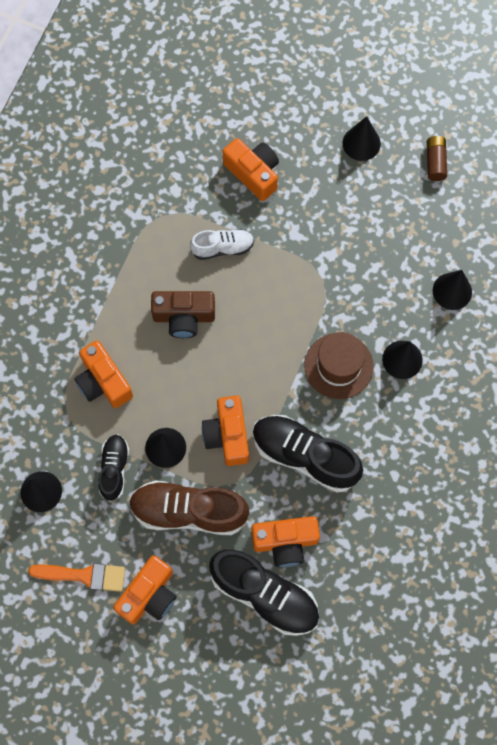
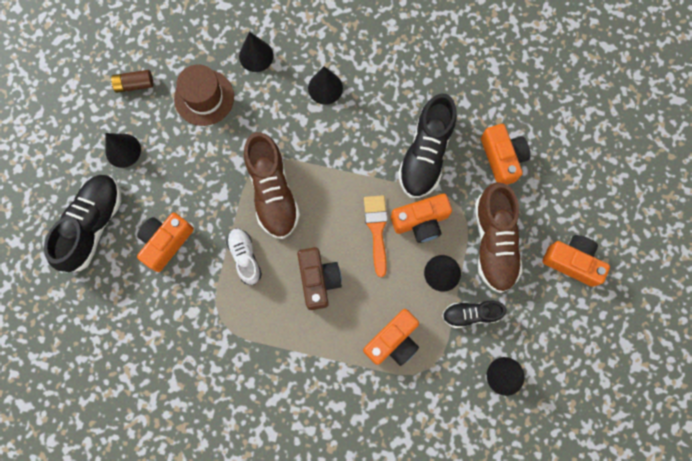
camera: 100 degrees left, 5 degrees up
orange brush [29,563,125,592] -> orange brush moved to [364,195,388,277]
black shoe [209,549,319,636] -> black shoe moved to [44,175,121,273]
brown hat [304,332,374,399] -> brown hat moved to [174,64,234,126]
none -> brown shoe [244,132,300,239]

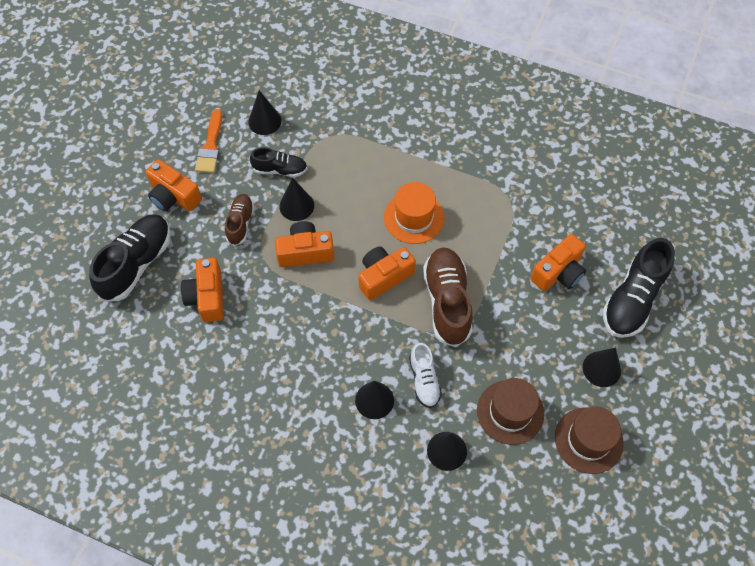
camera: 170 degrees left, 15 degrees down
brown battery [110,70,153,93] -> brown hat [555,406,624,474]
white shoe [226,228,262,285] -> white shoe moved to [409,343,442,408]
brown camera [297,247,342,310] -> orange hat [384,182,444,244]
orange camera [363,309,419,366] -> orange camera moved to [358,247,416,300]
orange brush [364,195,388,277] -> orange brush moved to [195,109,222,173]
black shoe [398,93,457,198] -> black shoe moved to [89,214,171,301]
brown shoe [475,182,523,293] -> brown shoe [225,194,254,246], size x0.57

